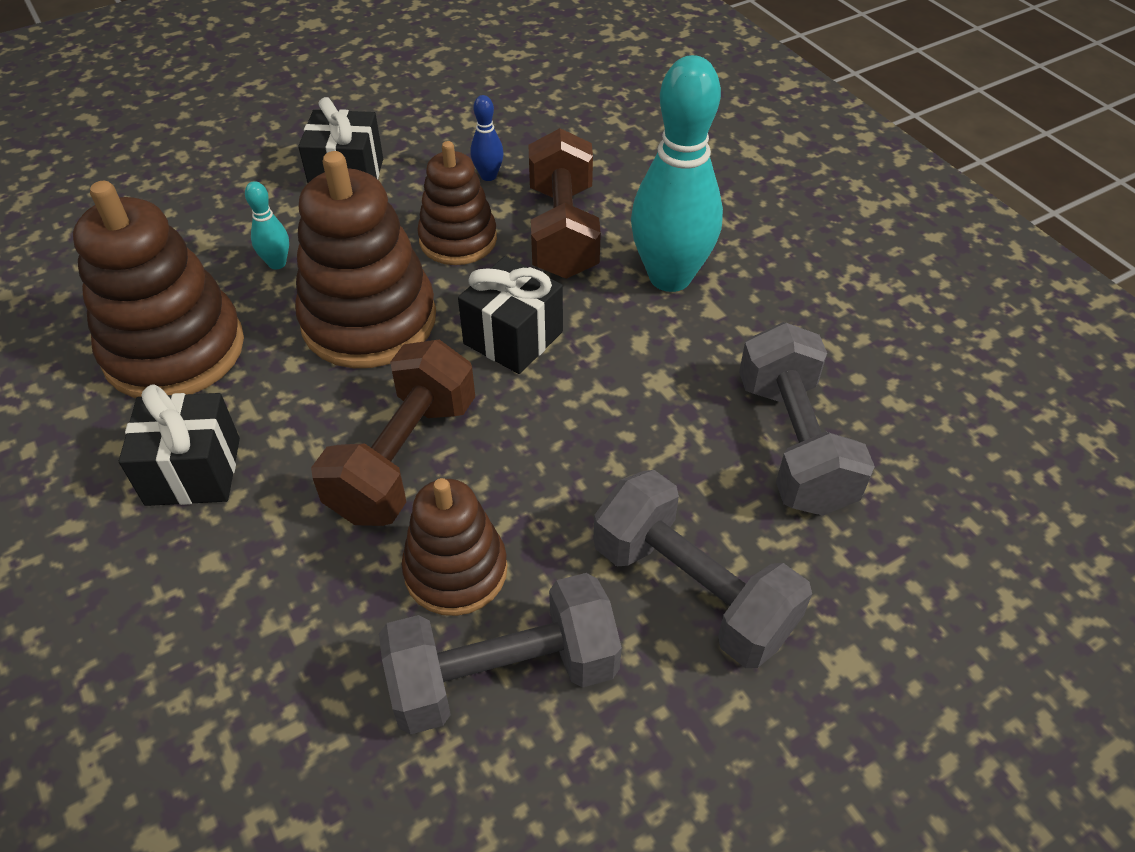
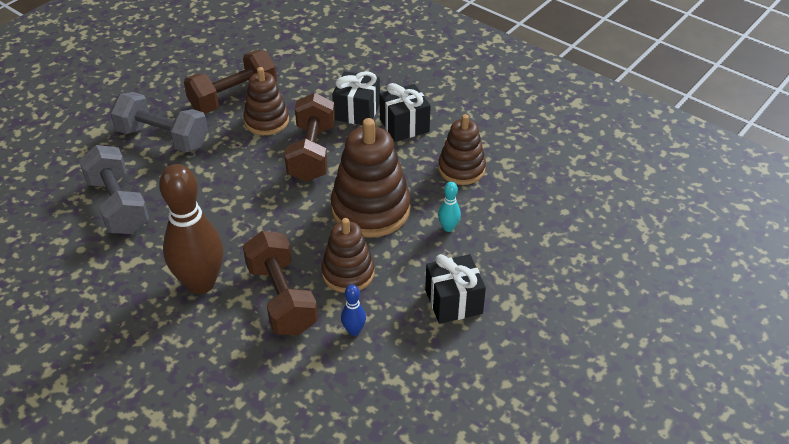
camera: 160 degrees right, 5 degrees down
brown stacking toy [73,181,244,398] -> brown stacking toy [438,114,486,185], size x0.62
grey dumbbell [379,573,622,734] -> brown dumbbell [184,50,277,113]
black gift [458,256,563,374] -> black gift moved to [332,71,380,125]
turquoise bowling pin [631,55,723,292] -> brown bowling pin [159,164,223,294]

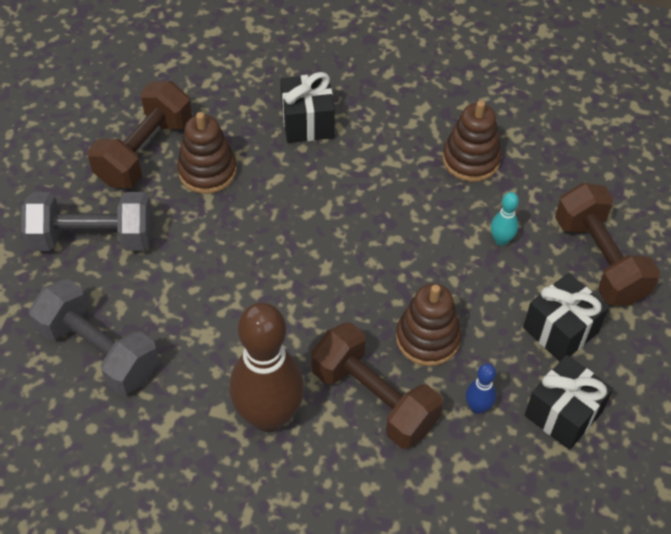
camera: 25 degrees left, 10 degrees up
brown dumbbell [285,93,335,182] -> brown dumbbell moved to [555,183,660,306]
brown stacking toy [331,118,411,238] -> none
black gift [379,83,431,142] -> black gift moved to [525,355,613,450]

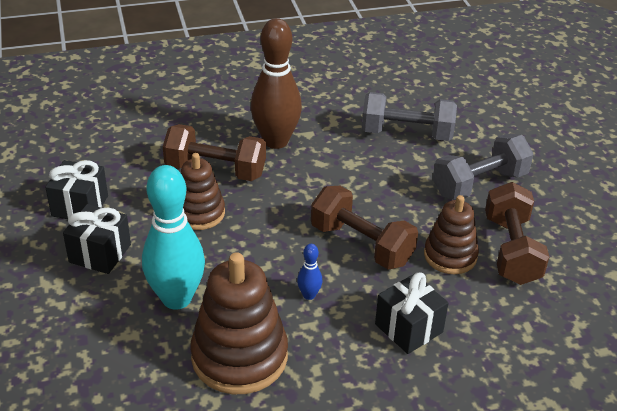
camera: 150 degrees right, 15 degrees down
brown stacking toy [443,100,502,182] -> brown stacking toy [190,252,288,394], size x1.60
blue bowling pin [466,364,496,414] -> blue bowling pin moved to [297,244,322,300]
turquoise bowling pin [491,192,519,246] -> turquoise bowling pin [142,165,205,309], size x2.40
brown dumbbell [555,183,660,306] -> brown dumbbell moved to [311,186,418,270]

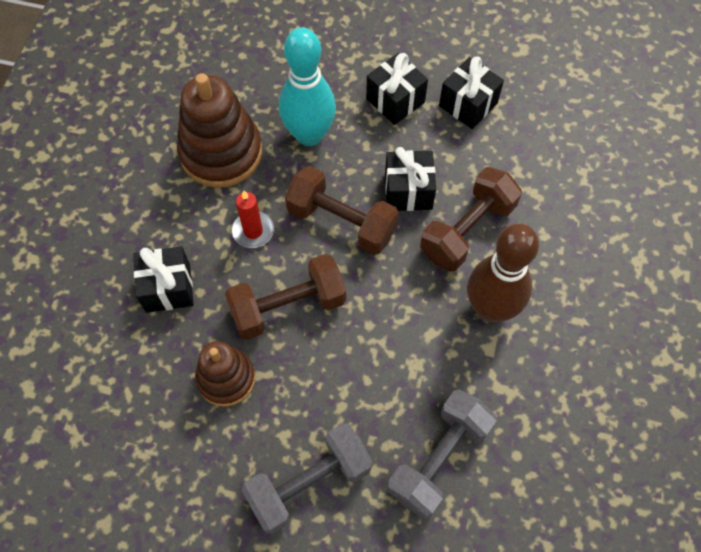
camera: 120 degrees right, 25 degrees up
brown stacking toy [181,153,225,230] -> black gift [385,147,436,211]
blue bowling pin [297,244,322,300] -> red candle [232,190,274,248]
grey dumbbell [433,134,534,200] -> grey dumbbell turned 60 degrees clockwise [241,423,372,534]
brown dumbbell [485,182,549,285] -> brown dumbbell moved to [285,166,399,255]

